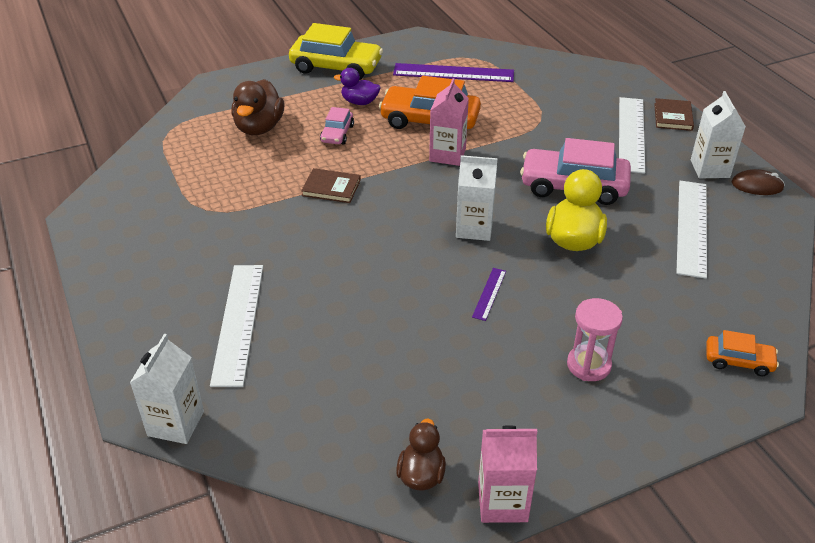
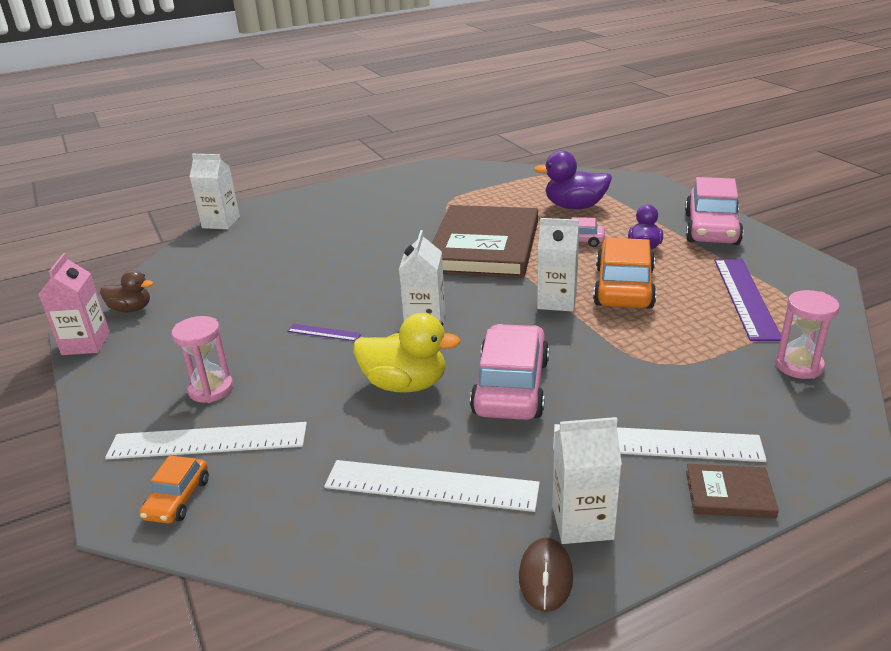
camera: 90 degrees right, 10 degrees down
white ruler [210,265,263,387] -> white ruler moved to [105,422,307,459]
brown duck [231,79,284,135] -> purple duck [534,150,612,209]
yellow car [289,23,383,80] -> pink car [685,177,744,245]
brown book [301,168,361,203] -> brown book [432,205,538,278], size x2.50
pink carton [429,78,469,166] -> white carton [537,218,579,312]
none -> pink hourglass [775,290,840,379]

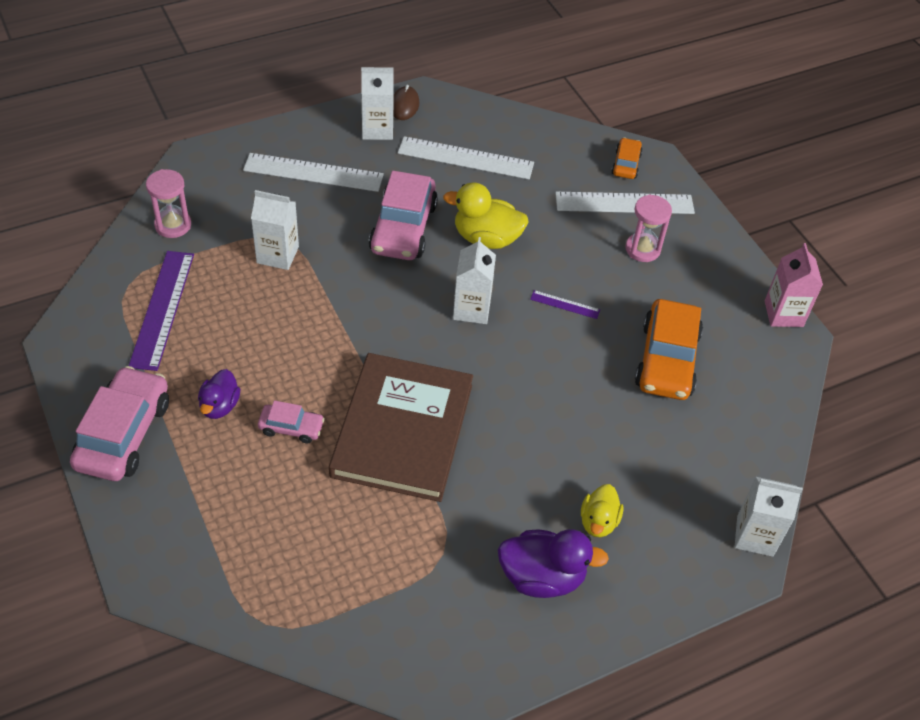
camera: 175 degrees right, 20 degrees up
brown duck [100,270,153,312] -> none
purple duck [534,150,612,209] -> purple duck moved to [498,529,609,598]
white carton [537,218,579,312] -> white carton moved to [251,190,299,270]
orange car [593,238,656,309] -> orange car moved to [635,299,703,400]
brown book [686,464,779,518] -> none
none -> yellow duck [581,484,623,537]

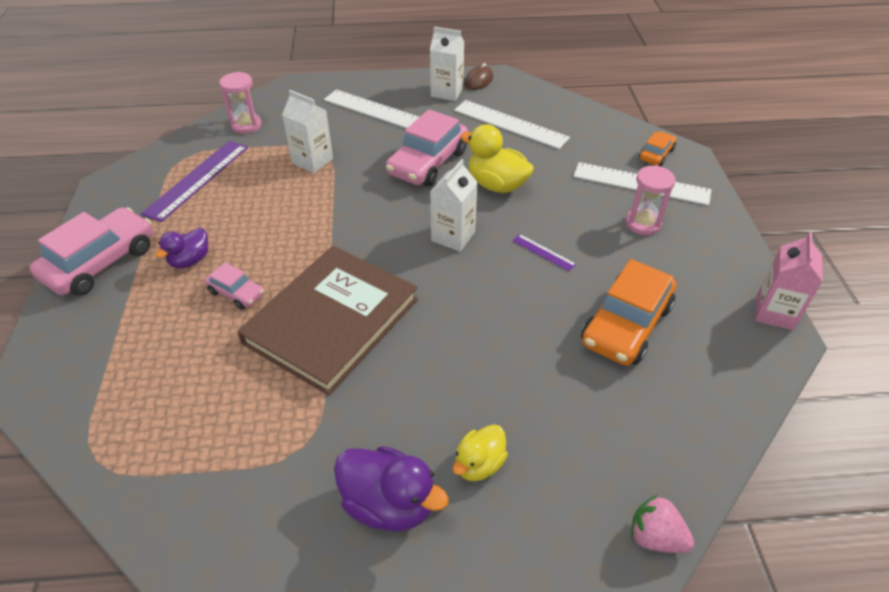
camera: 25 degrees right, 5 degrees down
white carton [735,477,803,557] -> pink strawberry [631,495,694,553]

